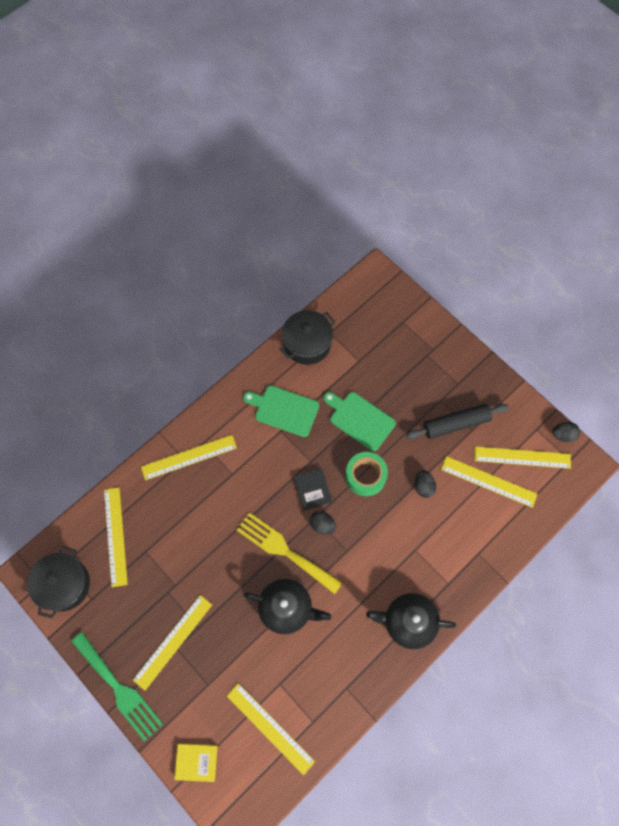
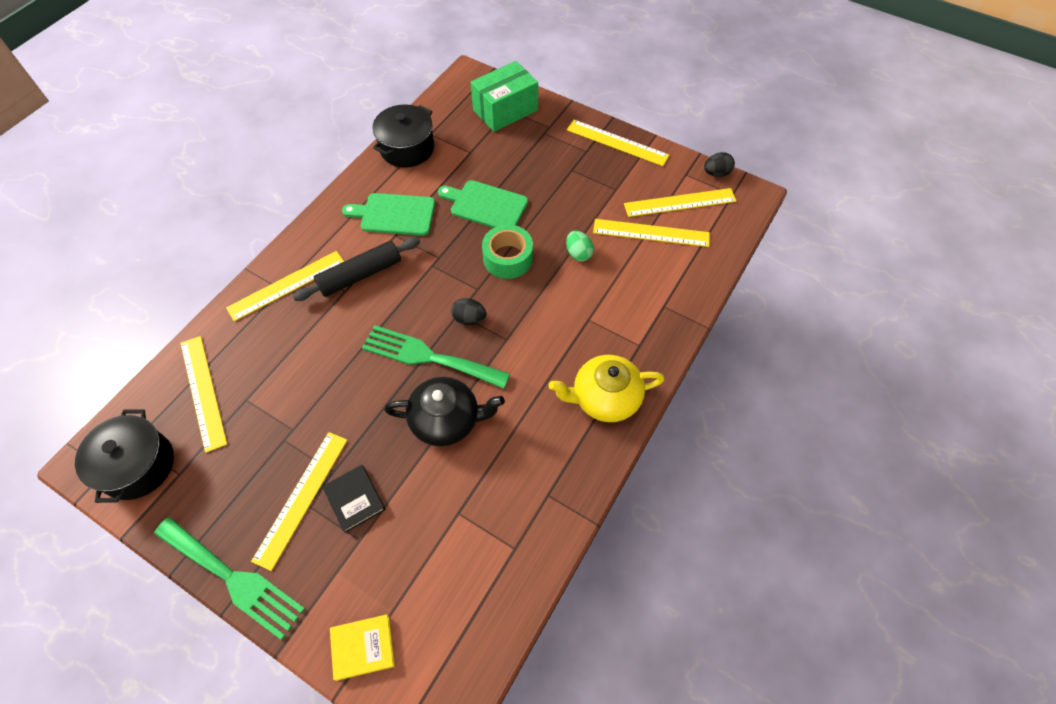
camera: 15 degrees left, 10 degrees down
yellow ruler [227,683,315,775] -> yellow ruler moved to [567,120,669,166]
yellow fork [236,512,342,594] -> green fork [362,325,510,389]
black book [294,468,332,511] -> black book moved to [322,465,385,533]
black teapot [366,593,456,649] -> yellow teapot [549,355,665,422]
black rolling pin [406,404,509,439] -> black rolling pin moved to [292,237,420,301]
black egg [415,470,436,498] -> green egg [566,231,594,262]
none -> green box [471,61,538,132]

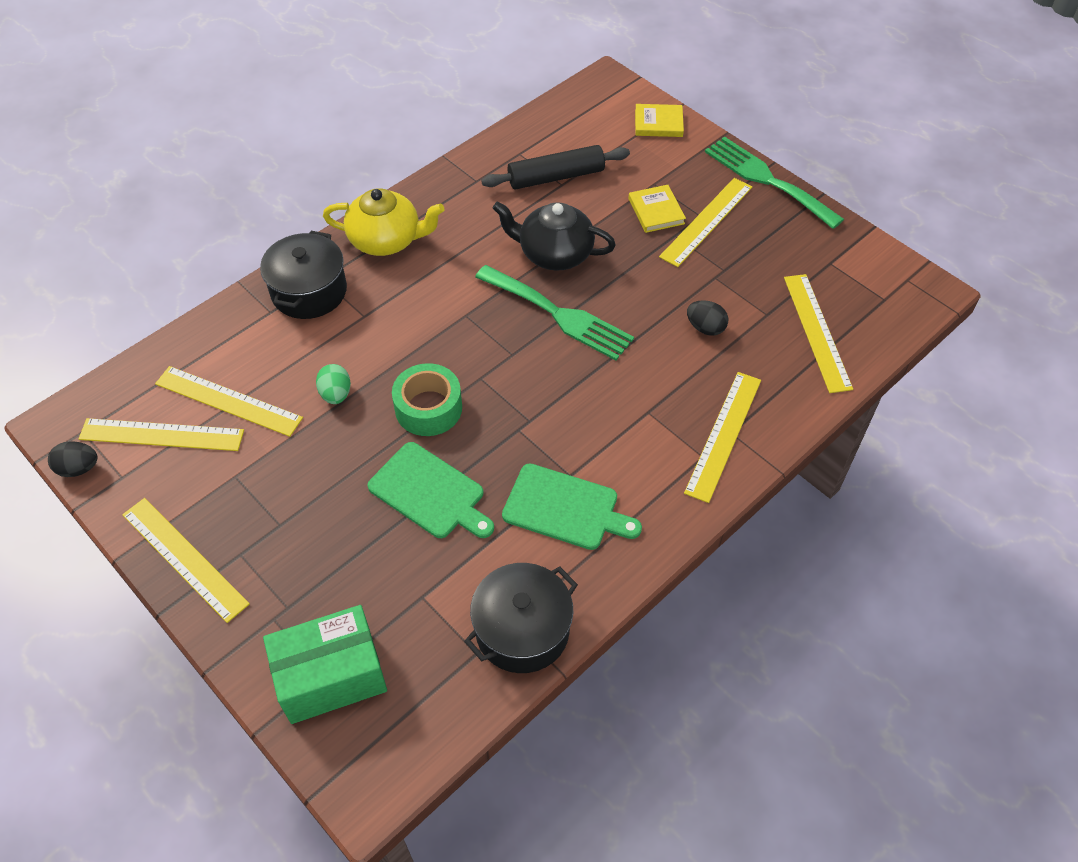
camera: 165 degrees left, 5 degrees down
black pot [75,409,174,503] -> black pot moved to [260,231,347,319]
yellow ruler [226,251,344,321] -> yellow ruler turned 45 degrees counterclockwise [684,372,761,503]
black rolling pin [292,237,420,301] -> black rolling pin moved to [481,145,630,190]
black book [322,465,385,533] -> yellow book [628,185,686,233]
black egg [451,298,486,325] -> black egg moved to [687,300,728,336]

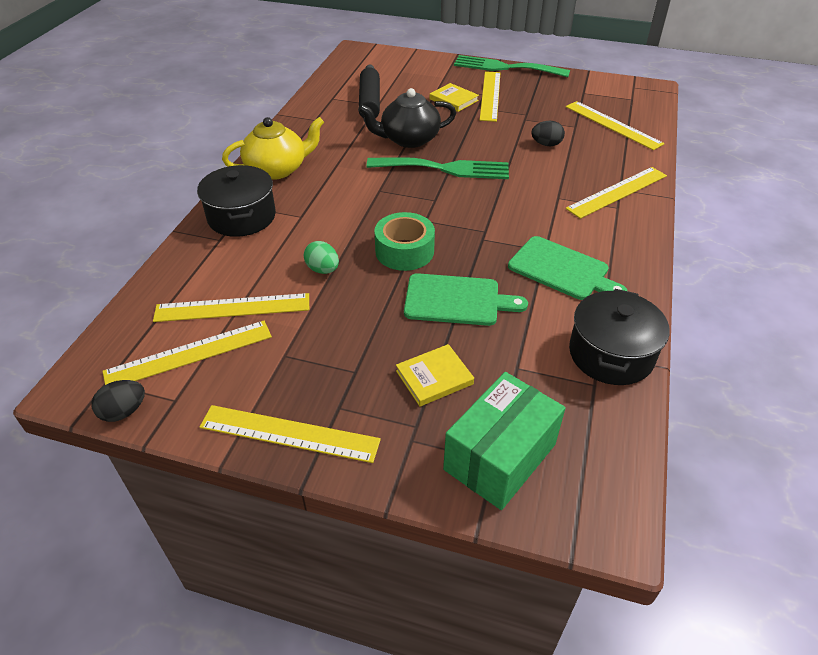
camera: 30 degrees left, 10 degrees down
black rolling pin [481,145,630,190] -> black rolling pin turned 45 degrees counterclockwise [359,64,380,122]
green cutting board [502,463,642,550] -> green cutting board turned 45 degrees clockwise [508,236,627,300]
yellow book [635,104,684,137] -> yellow book moved to [396,344,474,406]
yellow ruler [684,372,761,503] -> yellow ruler turned 60 degrees clockwise [566,167,667,219]

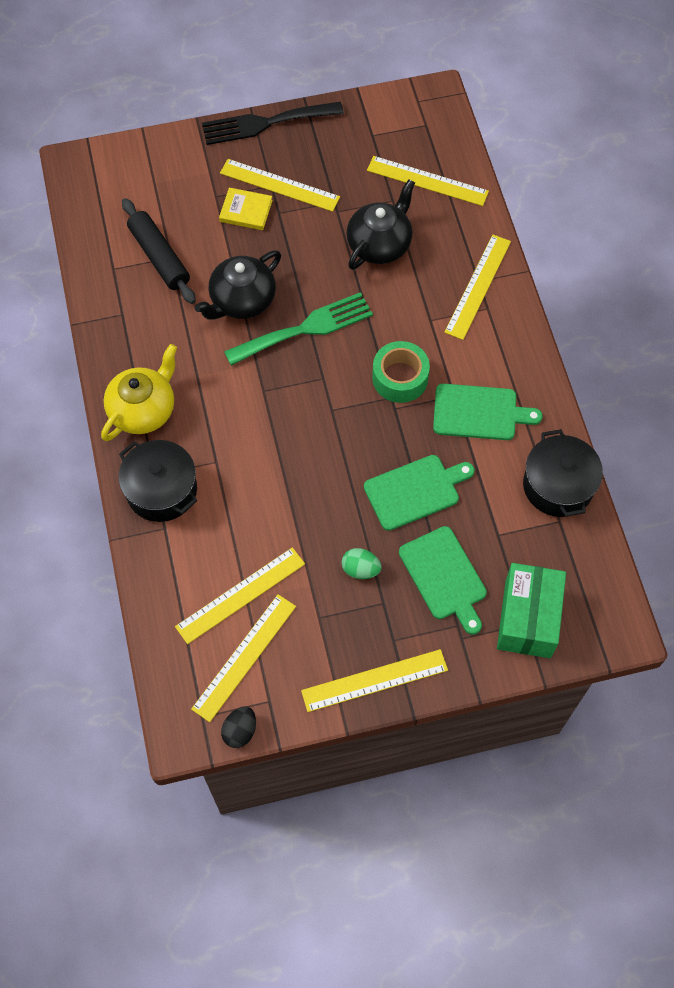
camera: 30 degrees left, 20 degrees up
green egg [304,241,339,274] -> green egg moved to [341,548,382,579]
green tape [374,212,435,271] -> green tape moved to [372,341,430,403]
yellow book [396,344,474,406] -> green cutting board [399,526,487,635]
green fork [454,55,570,77] -> black fork [202,102,344,145]
yellow ruler [480,71,500,122] -> yellow ruler turned 45 degrees counterclockwise [220,159,340,212]
black egg [531,121,565,146] -> black teapot [346,179,415,270]

